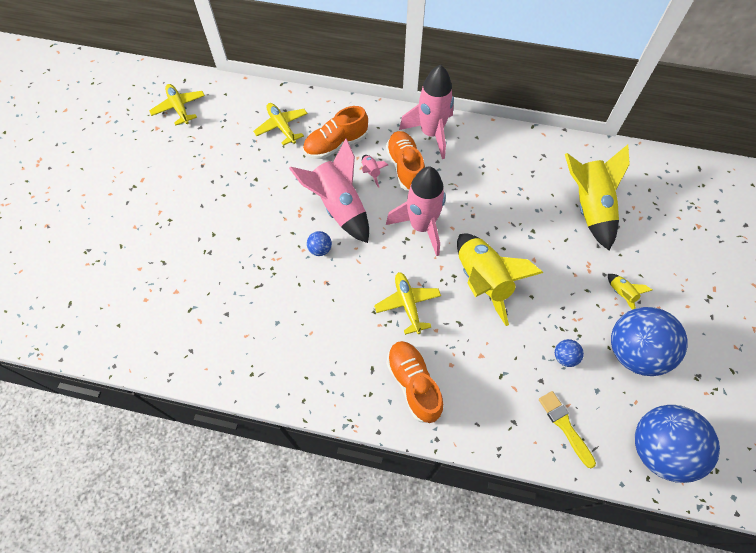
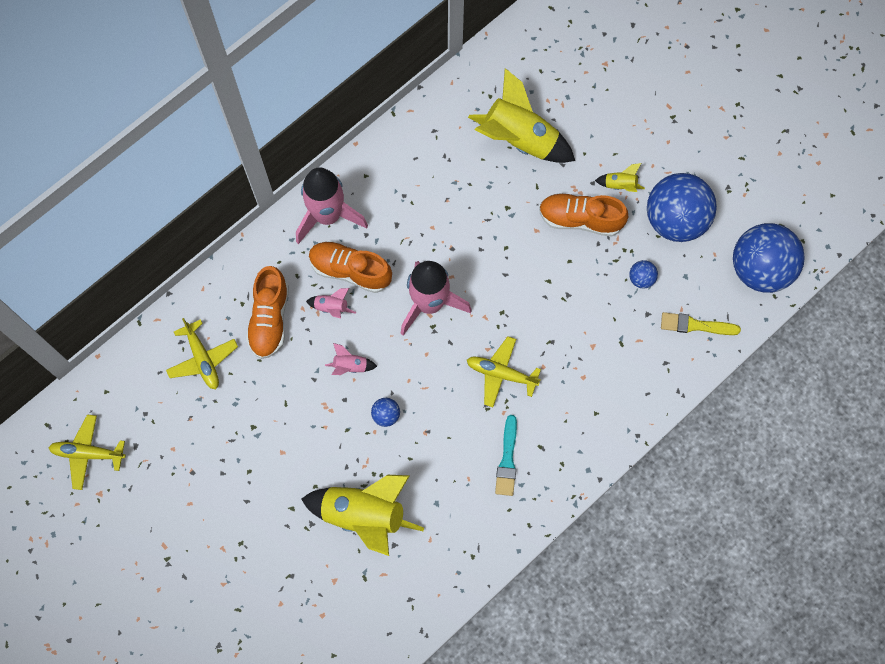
camera: 55 degrees left, 10 degrees up
yellow plane [253,103,308,146] -> yellow plane turned 120 degrees counterclockwise [166,318,238,389]
pink rocket [289,138,369,243] -> pink rocket [325,343,377,375], size x0.43
orange shoe [386,341,443,423] -> orange shoe moved to [539,193,628,237]
yellow rocket [457,233,543,326] -> yellow rocket moved to [301,475,424,556]
none -> turquoise brush [495,415,517,496]

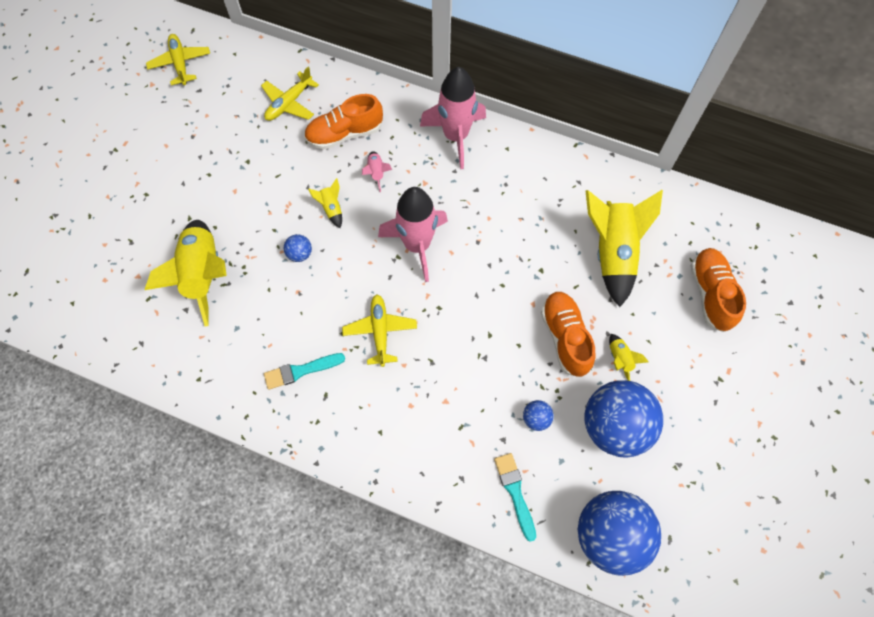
camera: 65 degrees right, 5 degrees down
orange shoe [309,241,392,293] -> orange shoe moved to [691,248,746,332]
pink rocket [325,343,377,375] -> yellow rocket [308,178,342,228]
yellow brush [661,312,741,335] -> turquoise brush [494,453,536,542]

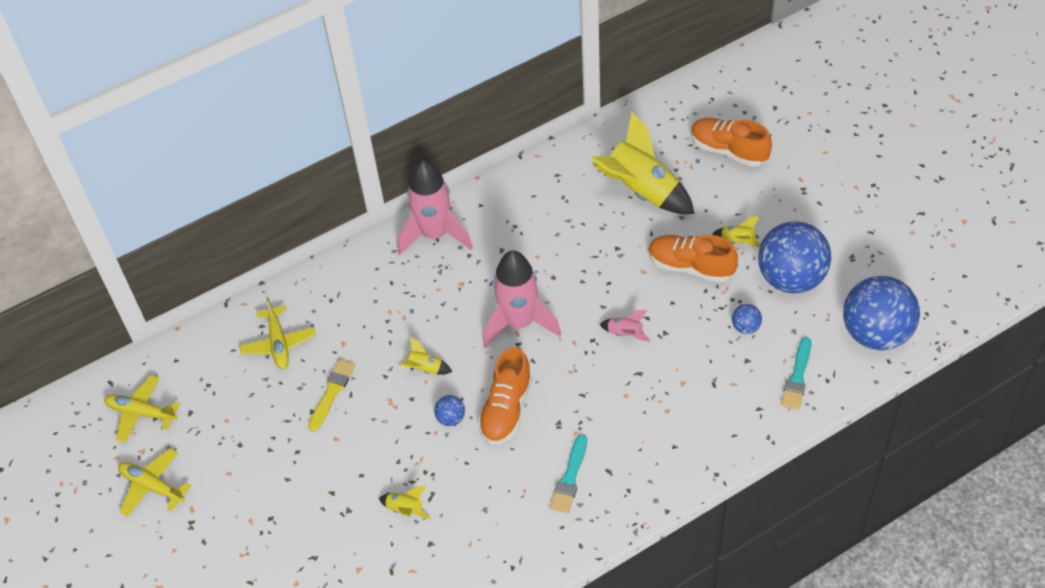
camera: 50 degrees left, 15 degrees down
yellow rocket [145,220,227,326] -> yellow rocket [379,486,431,520], size x0.43
orange shoe [304,94,383,150] -> orange shoe moved to [478,347,533,445]
yellow plane [342,294,417,367] -> yellow plane moved to [118,448,191,517]
pink rocket [362,151,392,192] -> pink rocket moved to [599,310,651,342]
turquoise brush [494,453,536,542] -> turquoise brush turned 90 degrees counterclockwise [781,337,812,410]
none -> yellow brush [308,359,355,432]

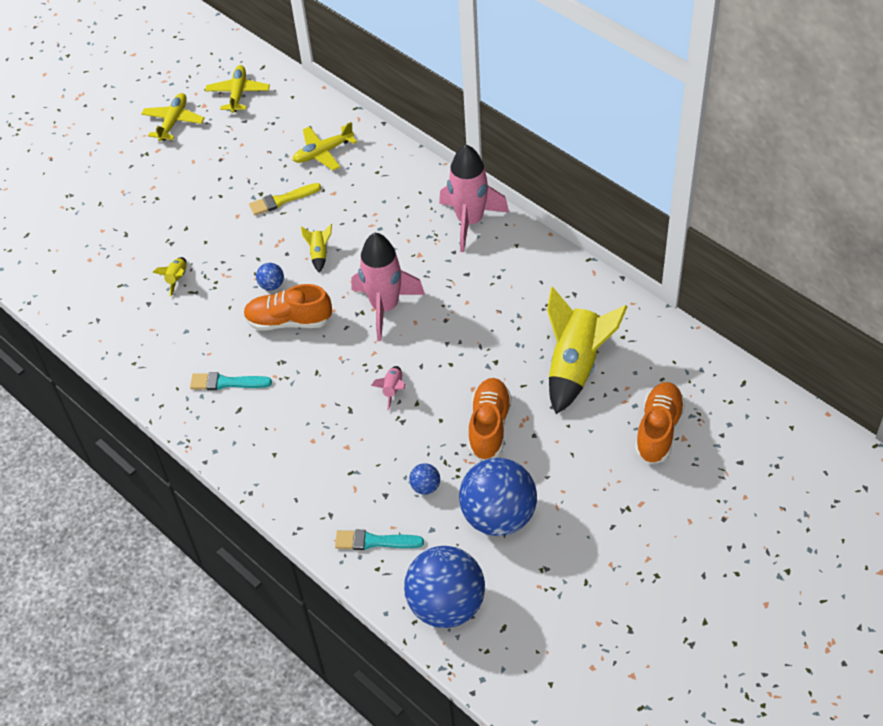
camera: 75 degrees right, 0 degrees up
yellow brush [308,359,355,432] -> yellow brush turned 150 degrees clockwise [249,183,321,216]
yellow rocket [712,216,761,247] -> none

